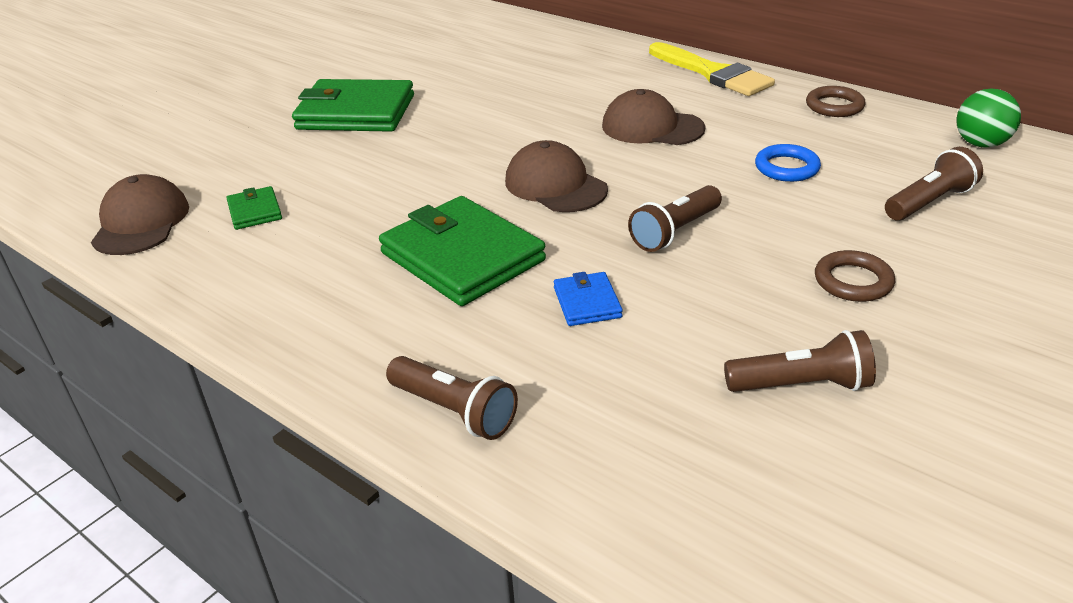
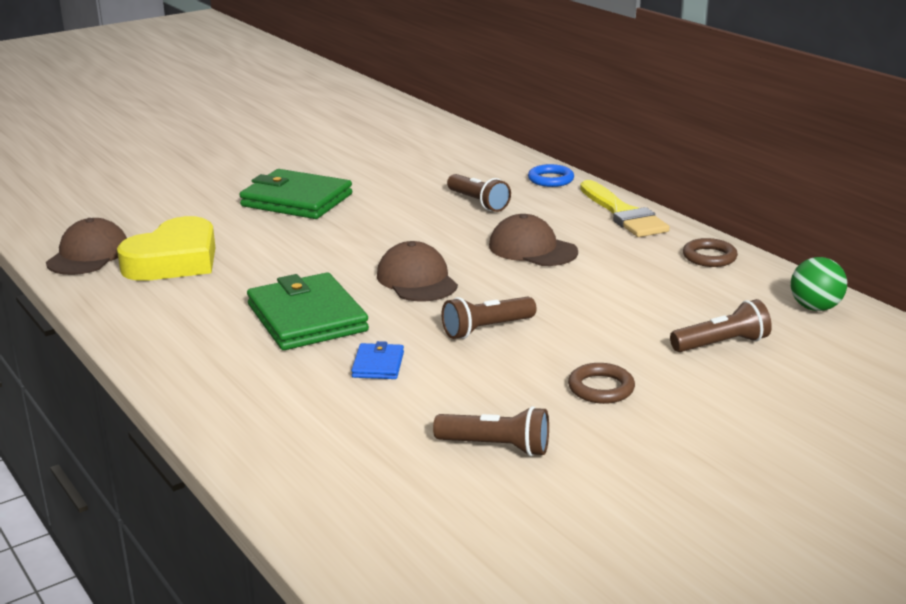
camera: 15 degrees right, 10 degrees down
green wallet [227,186,282,230] -> yellow heart [117,216,215,281]
brown flashlight [386,356,518,440] -> brown flashlight moved to [447,174,511,212]
blue ring [755,144,821,182] -> blue ring moved to [528,164,574,187]

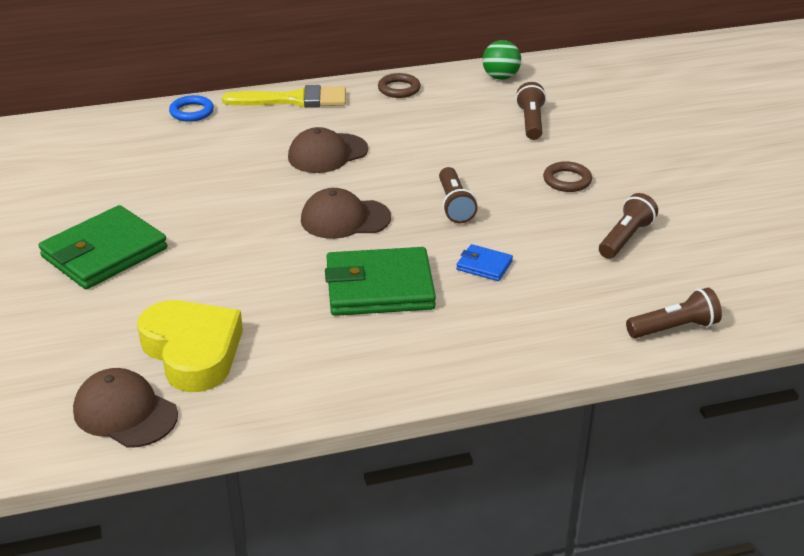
camera: 70 degrees left, 10 degrees up
brown flashlight [447,174,511,212] -> brown flashlight moved to [626,288,722,338]

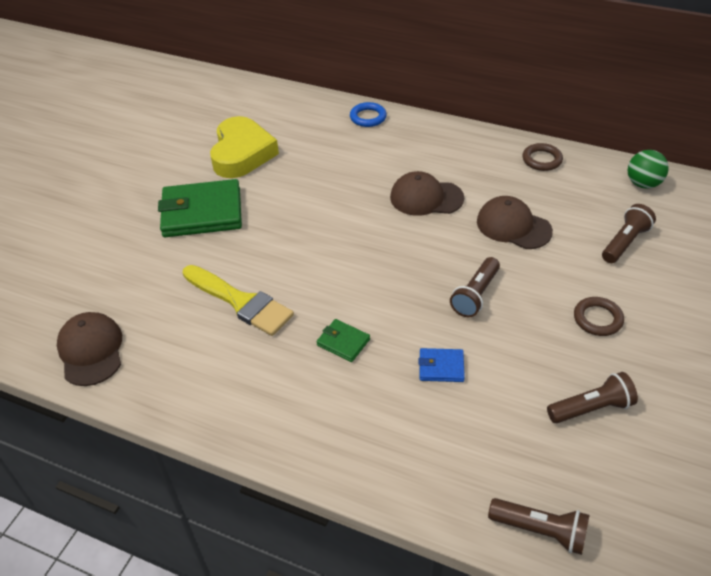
camera: 40 degrees right, 10 degrees up
yellow heart [137,300,243,392] -> yellow heart moved to [210,116,279,178]
yellow brush [222,85,346,108] -> yellow brush moved to [183,265,294,336]
brown cap [301,188,391,239] -> brown cap moved to [477,196,553,249]
green wallet [325,247,436,316] -> green wallet [316,319,370,362], size x0.46
blue wallet [456,244,513,281] -> blue wallet turned 60 degrees counterclockwise [419,348,465,382]

